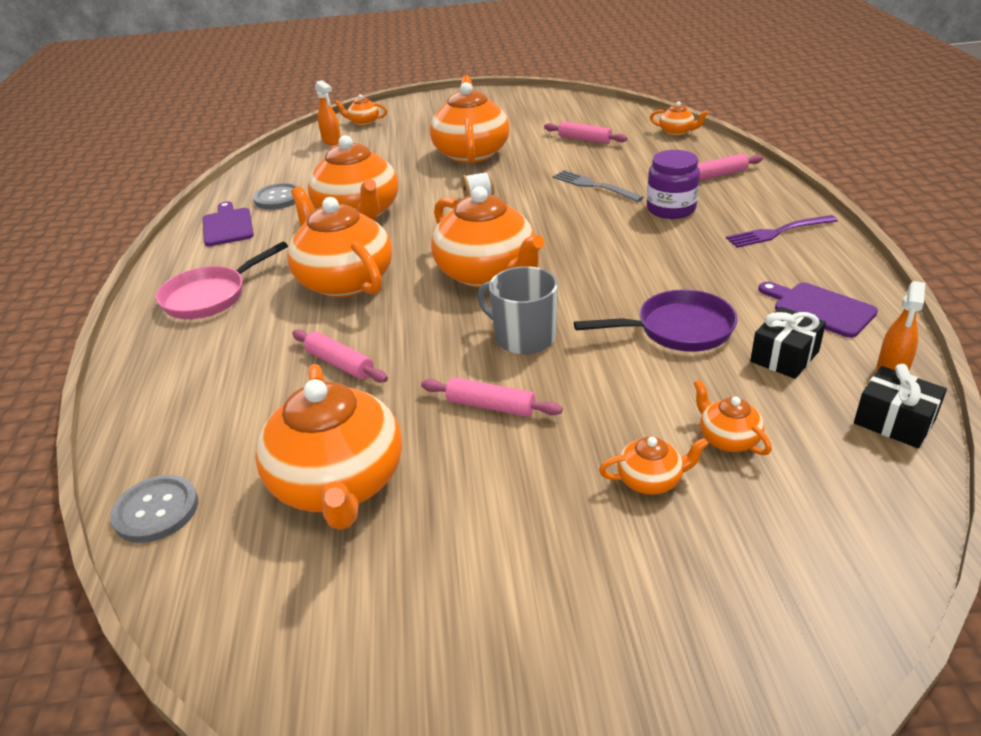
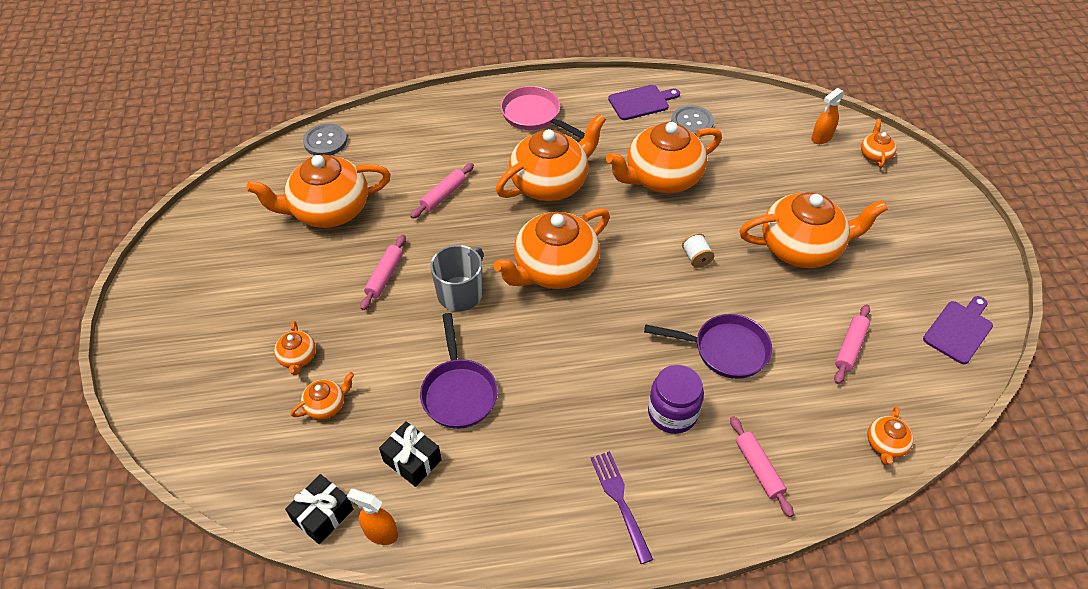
camera: 85 degrees right, 15 degrees up
grey fork [553,170,644,202] -> purple pan [644,314,772,379]
purple cutting board [758,282,878,338] -> purple cutting board moved to [923,296,993,364]

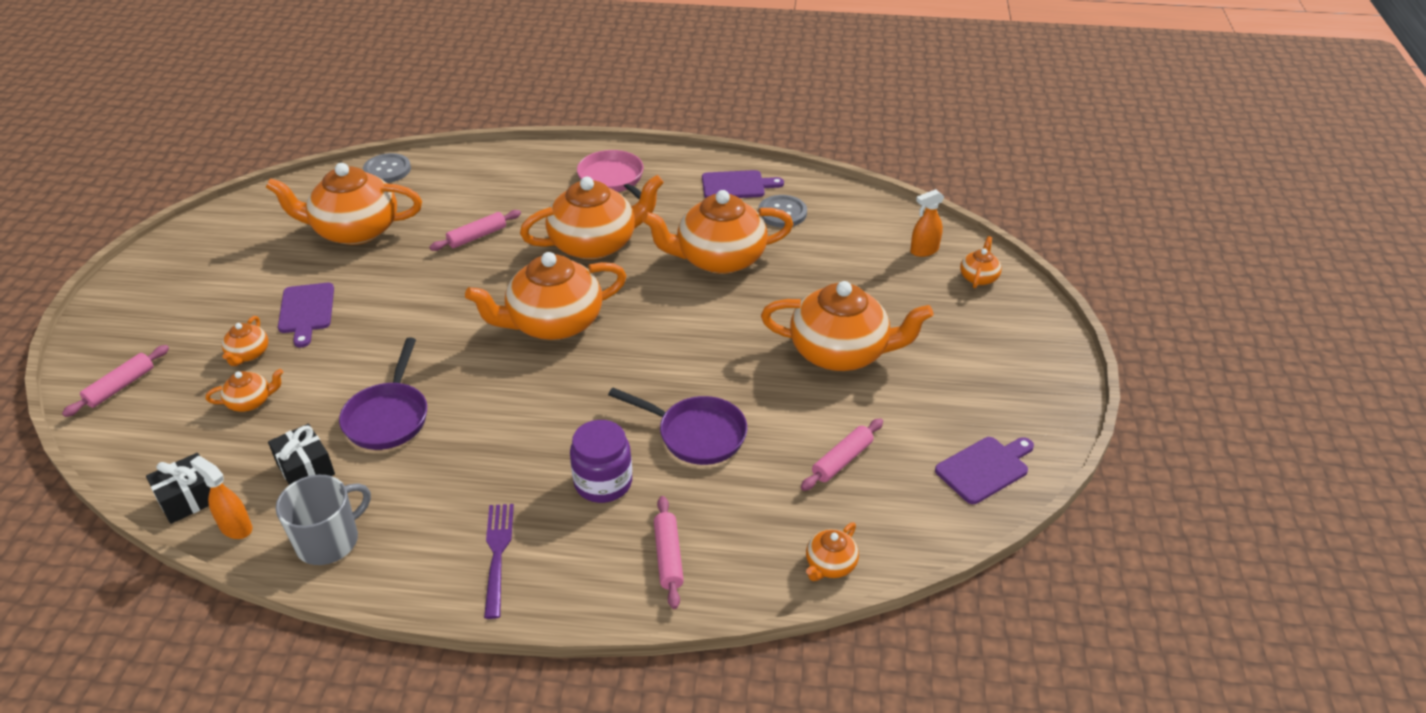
camera: 15 degrees right, 10 degrees down
pink rolling pin [360,235,406,310] -> pink rolling pin moved to [62,345,169,417]
grey mug [430,245,483,311] -> grey mug moved to [276,475,371,565]
white spool [682,233,714,268] -> none
none -> purple cutting board [278,283,334,348]

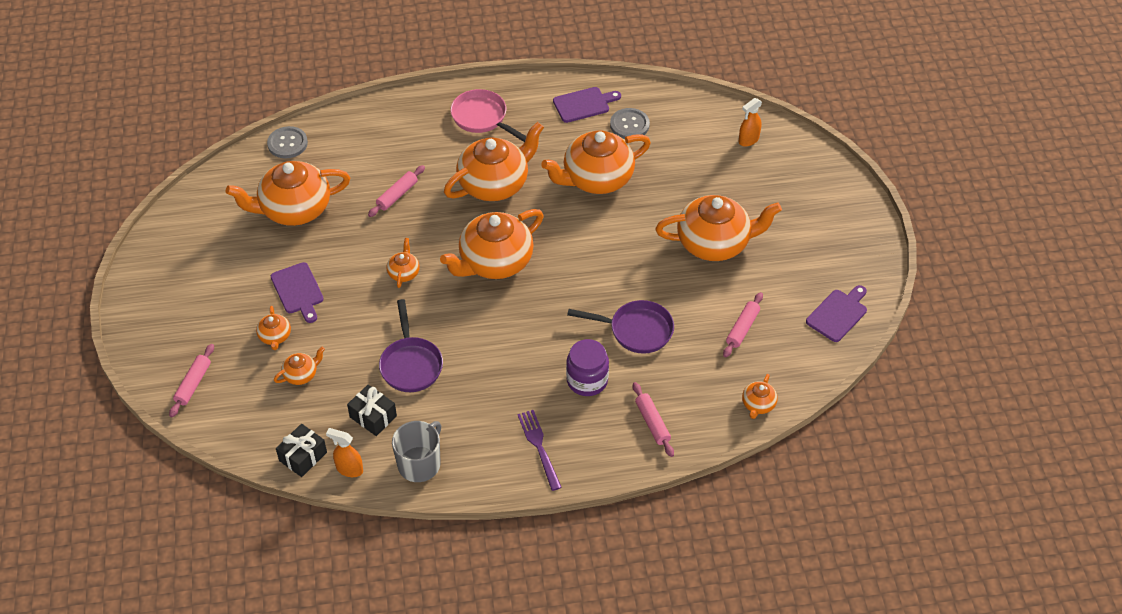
camera: 15 degrees left, 10 degrees up
orange teapot [960,236,1002,288] -> orange teapot moved to [386,238,420,288]

